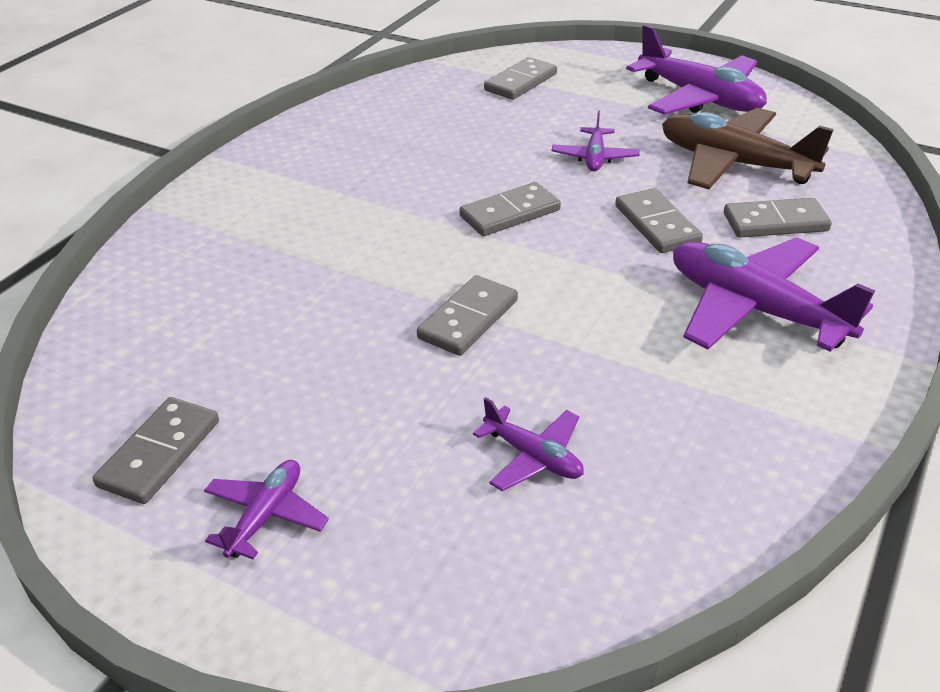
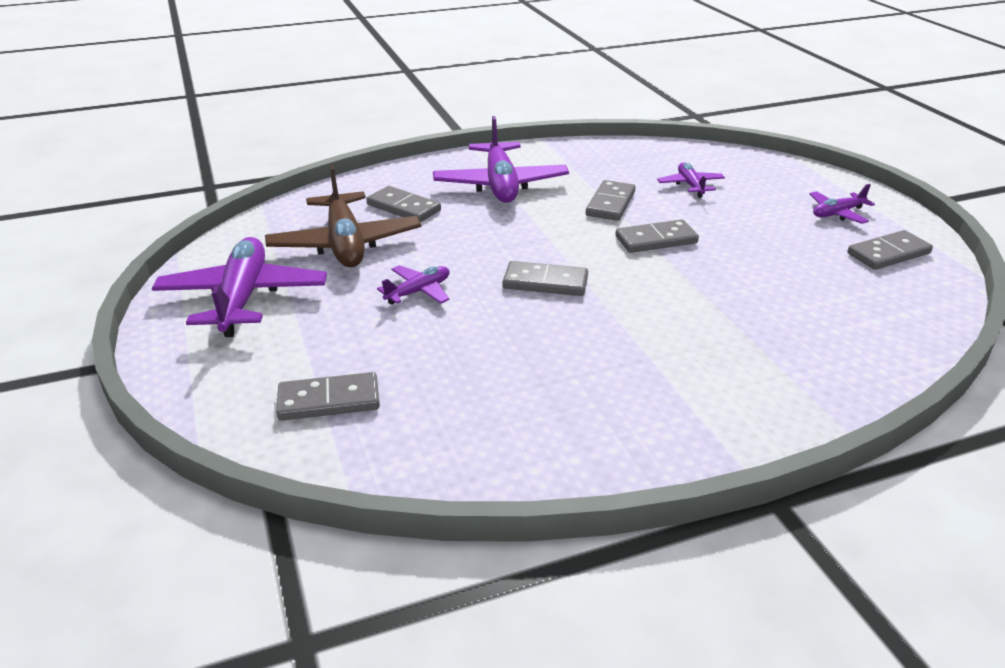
camera: 140 degrees left, 5 degrees down
grey domino [615,188,703,253] -> grey domino moved to [586,180,636,221]

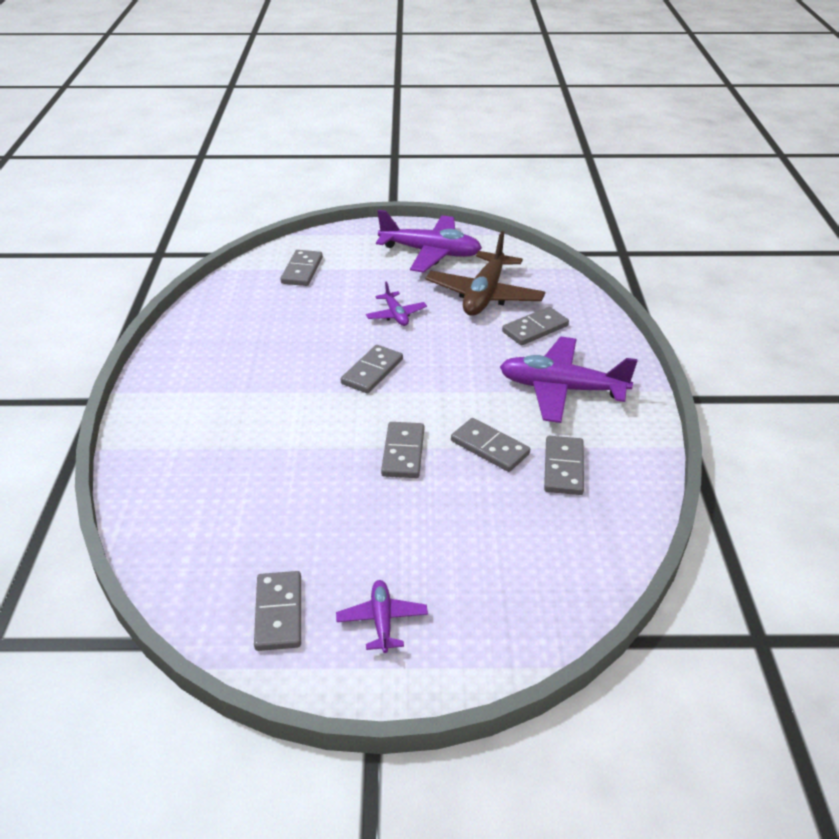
camera: 110 degrees right, 5 degrees up
brown plane [265,165,421,267] -> brown plane turned 75 degrees counterclockwise [426,231,545,316]
purple plane [657,162,725,198] -> none
none -> grey domino [544,436,584,495]

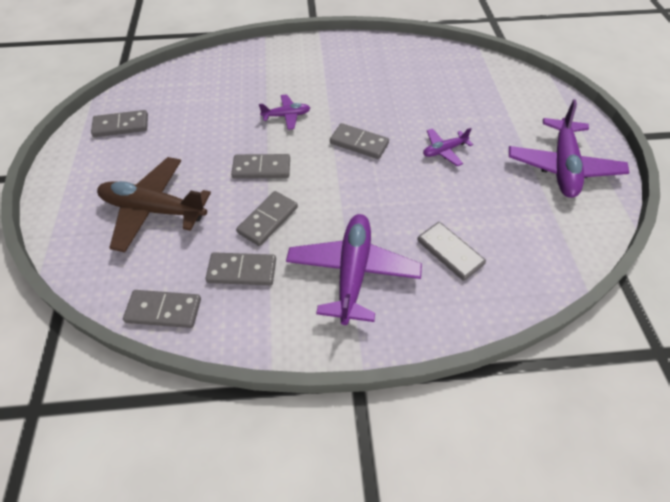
camera: 85 degrees right, 15 degrees up
grey domino [280,250,323,286] -> grey domino moved to [123,290,201,328]
purple plane [336,580,428,653] -> purple plane moved to [259,94,310,130]
brown plane [426,231,545,316] -> brown plane moved to [97,157,211,253]

